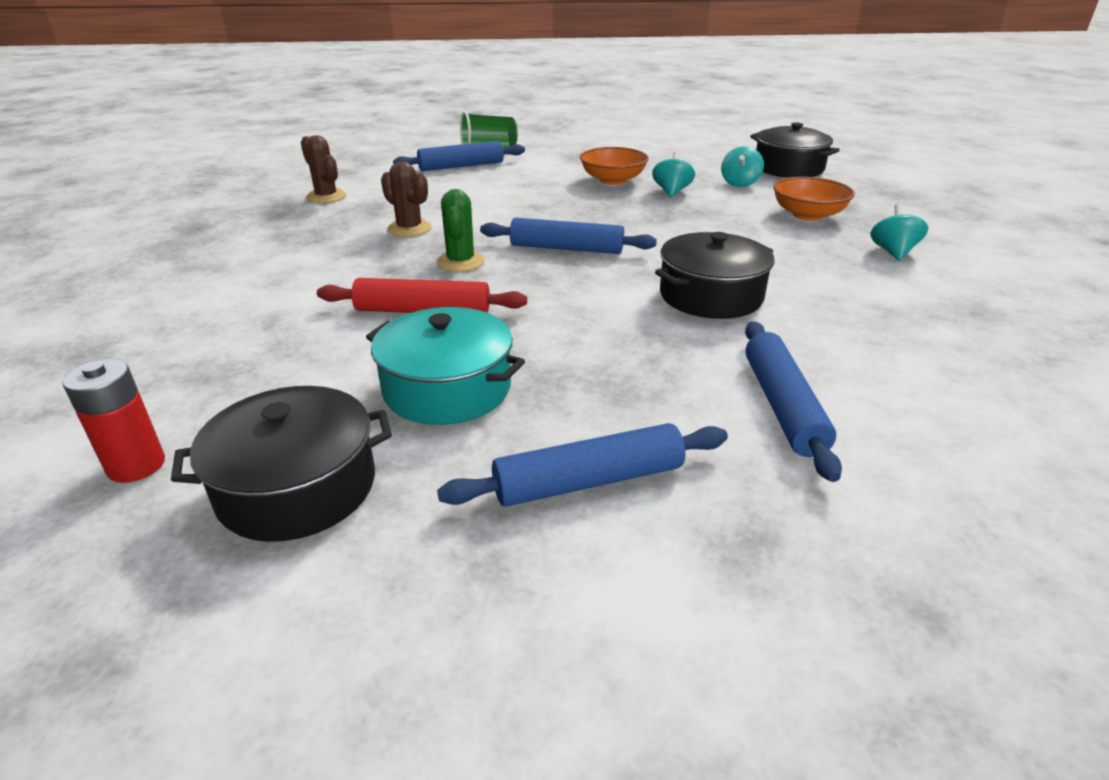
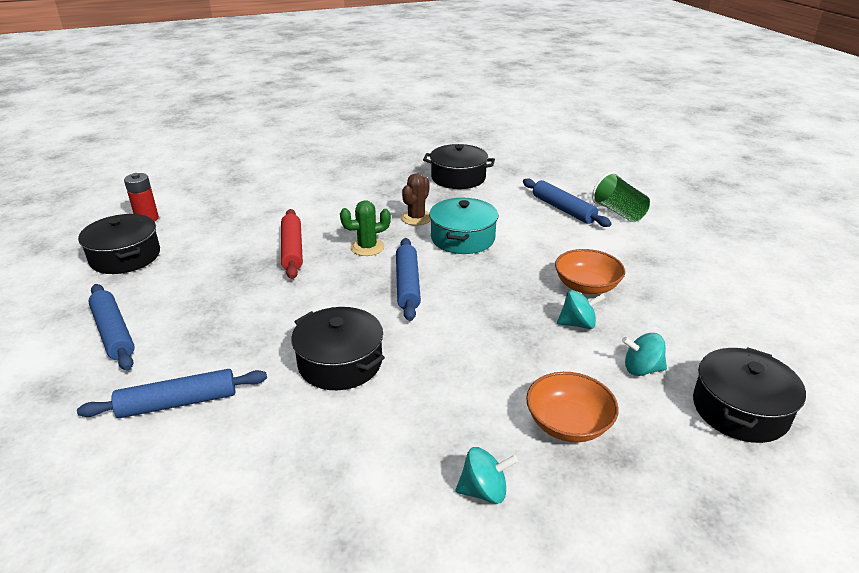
camera: 75 degrees right, 0 degrees up
brown cactus [301,135,347,203] -> black pot [423,144,495,189]
turquoise pot [366,307,525,425] -> turquoise pot moved to [429,198,498,254]

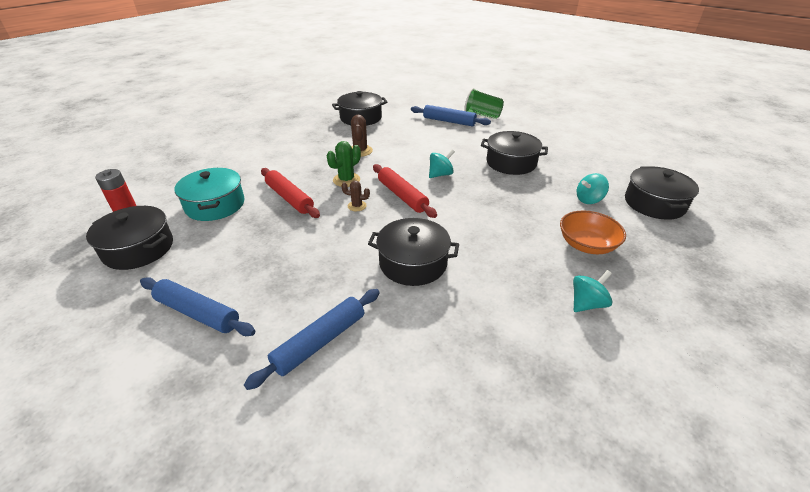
camera: 30 degrees left, 5 degrees up
blue rolling pin [396,238,421,321] -> red rolling pin [373,164,437,218]
turquoise pot [429,198,498,254] -> turquoise pot moved to [175,168,244,221]
orange bowl [555,249,625,294] -> black pot [481,131,548,175]
turquoise spinning top [557,290,605,329] -> turquoise spinning top moved to [429,149,455,178]
none -> brown cactus [341,181,370,211]

